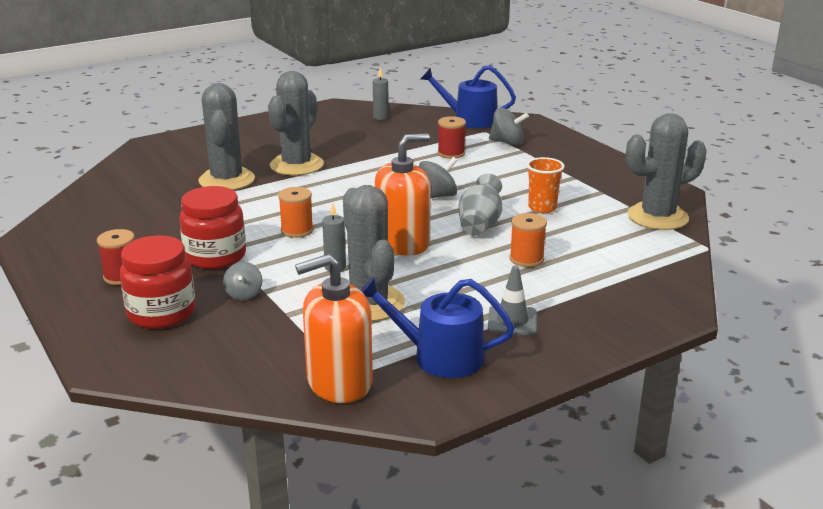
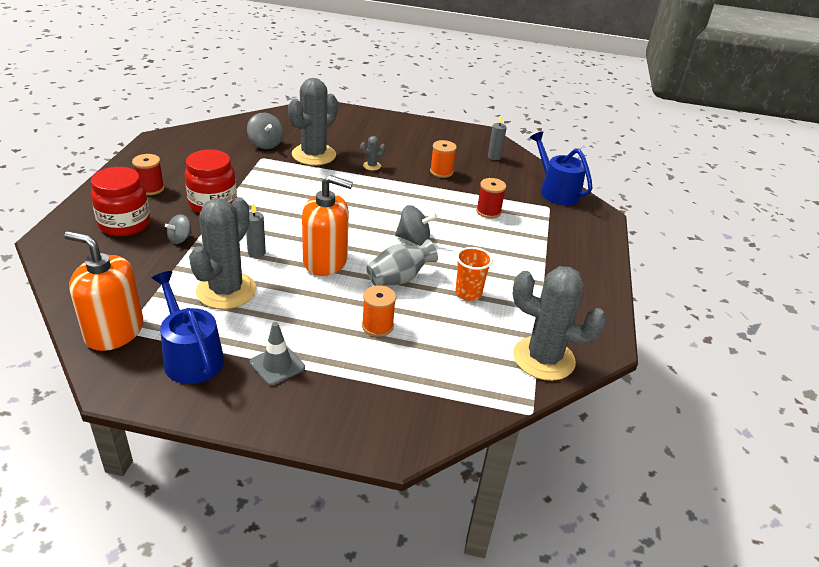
camera: 40 degrees right, 10 degrees up
grey cactus [268,71,324,175] -> grey cactus [360,136,386,171], size x0.41
orange spool [278,187,314,238] -> orange spool moved to [430,140,457,178]
grey spinning top [489,108,529,146] -> grey spinning top moved to [247,113,284,149]

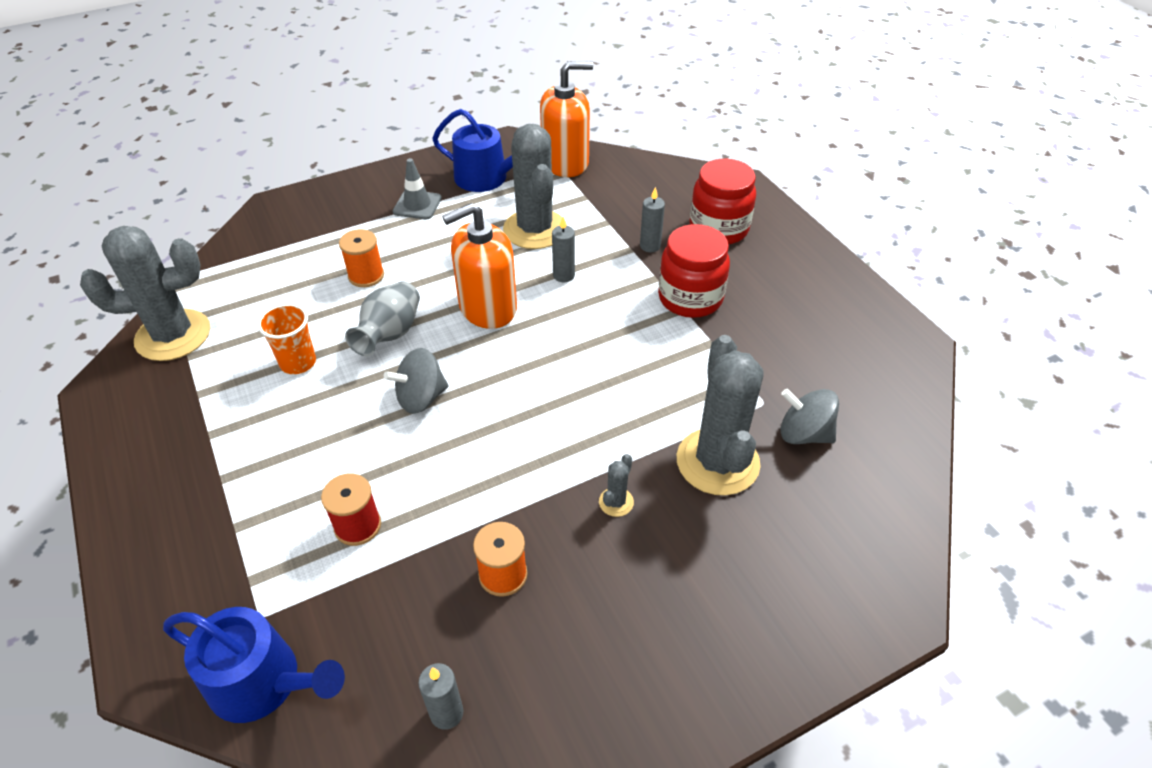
camera: 145 degrees right, 10 degrees up
red spool [132,154,165,195] -> none
grey spinning top [165,214,192,244] -> grey candle [640,187,665,252]

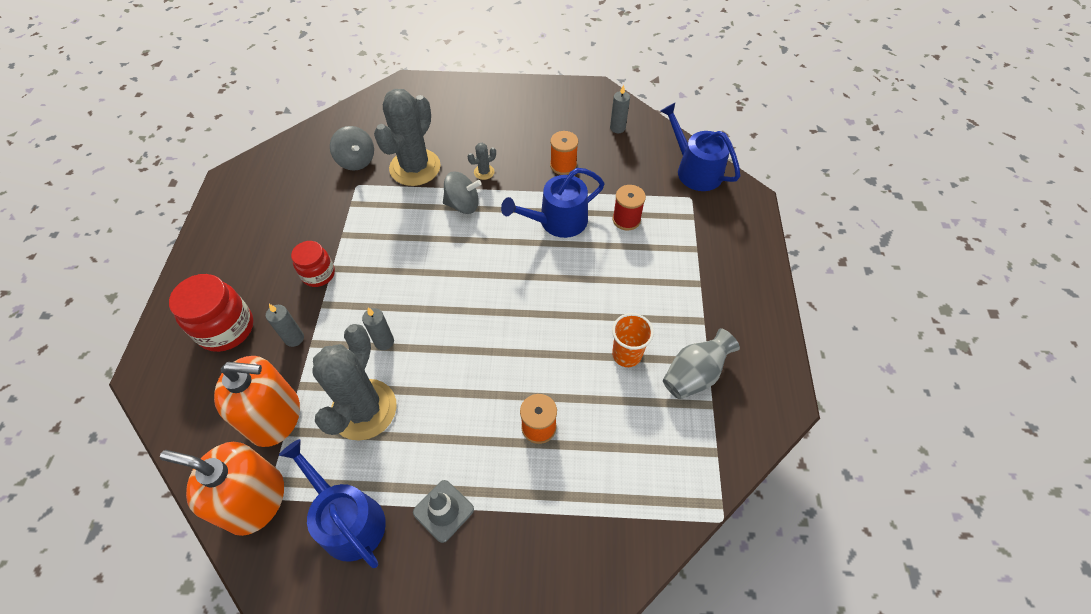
camera: 150 degrees left, 10 degrees up
grey cactus [80,226,210,361] -> none
grey vase [345,281,420,356] -> grey vase moved to [663,328,740,399]
grey spinning top [384,348,449,414] -> grey spinning top moved to [443,171,482,214]
orange soap dispenser [442,203,517,329] -> orange soap dispenser moved to [214,356,300,447]
red jar [658,224,730,318] -> red jar [291,241,335,287], size x0.63
none -> blue watering can [501,168,605,238]

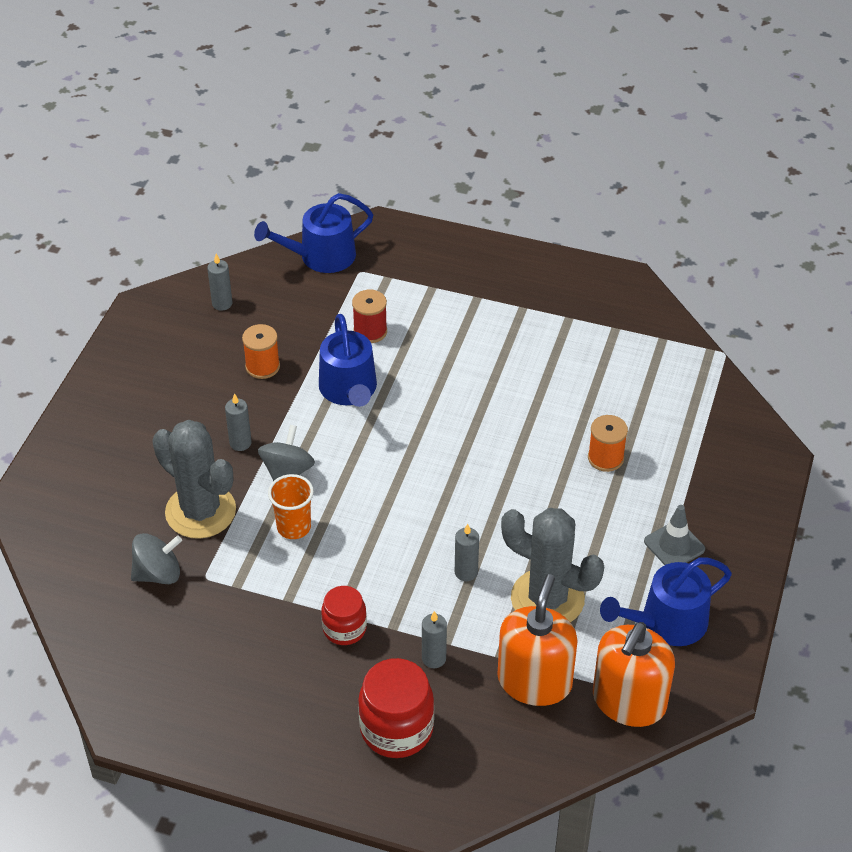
camera: 75 degrees left, 10 degrees down
grey cactus [468,143,496,180] -> grey candle [225,393,252,451]
orange cup [612,313,654,367] -> orange cup moved to [268,474,314,539]
grey vase [663,328,740,399] -> none

